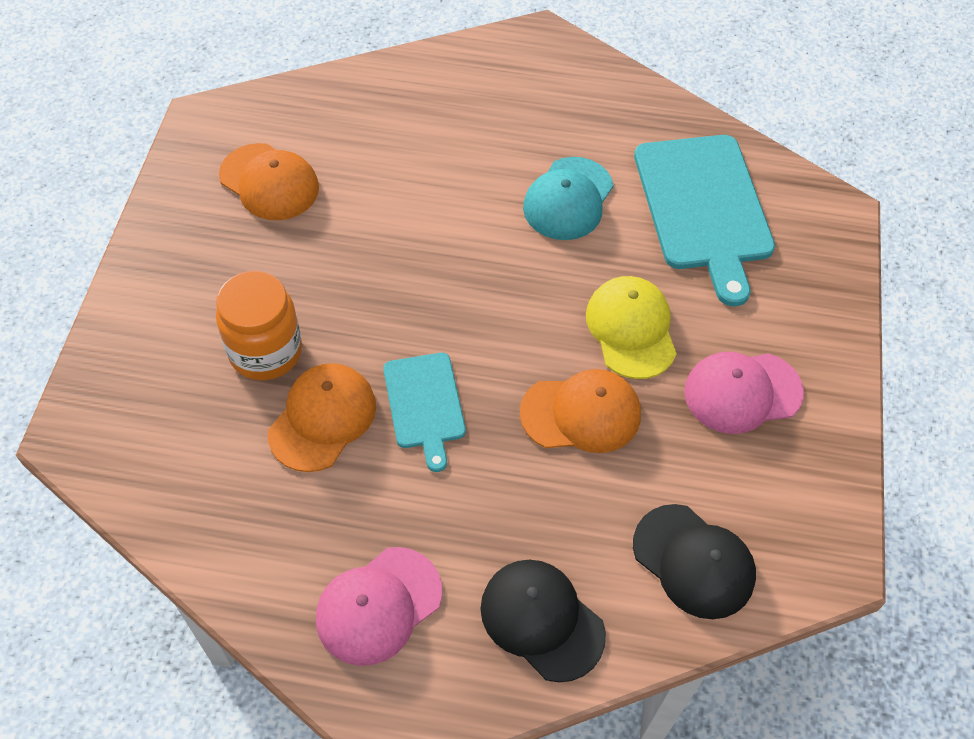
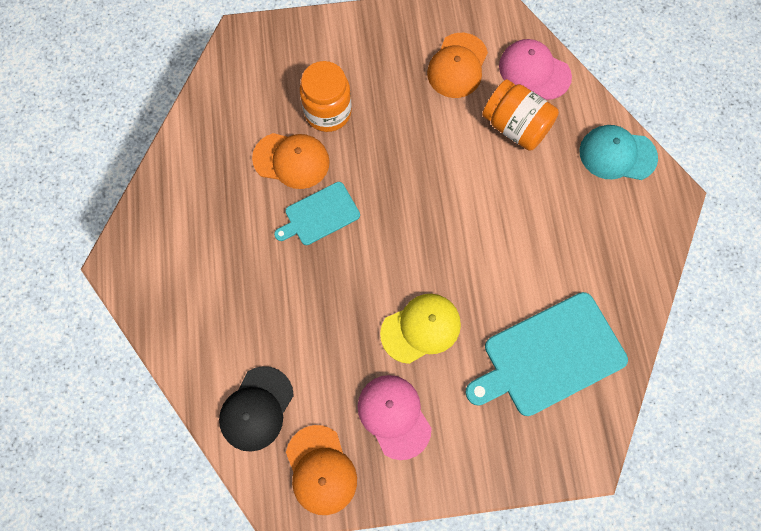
camera: 75 degrees right, 15 degrees up
pink cap [316,547,442,666] -> pink cap moved to [499,39,572,100]
black cap [481,560,606,682] -> none
orange cap [520,369,641,453] -> orange cap moved to [286,425,357,515]
turquoise cap [523,157,614,240] -> turquoise cap moved to [580,125,658,180]
none -> orange jar [482,79,559,151]

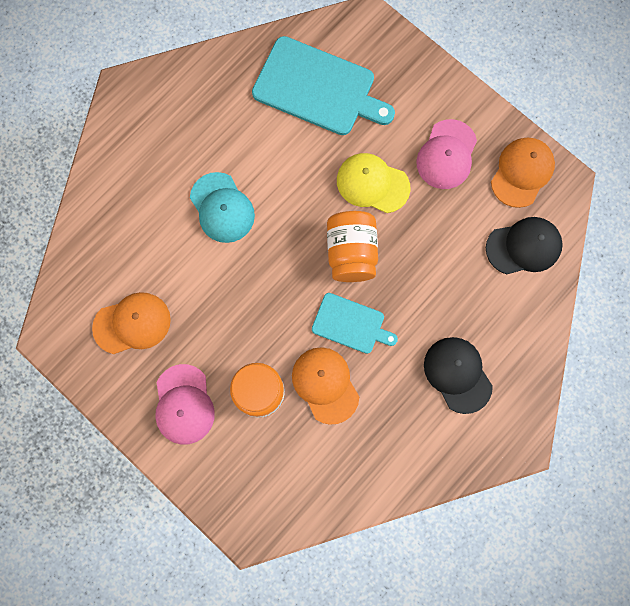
camera: 130 degrees left, 5 degrees up
orange jar [482,79,559,151] -> orange jar moved to [327,211,378,282]
pink cap [499,39,572,100] -> pink cap moved to [155,364,215,445]
turquoise cap [580,125,658,180] -> turquoise cap moved to [190,172,255,243]
none -> black cap [424,337,493,414]

